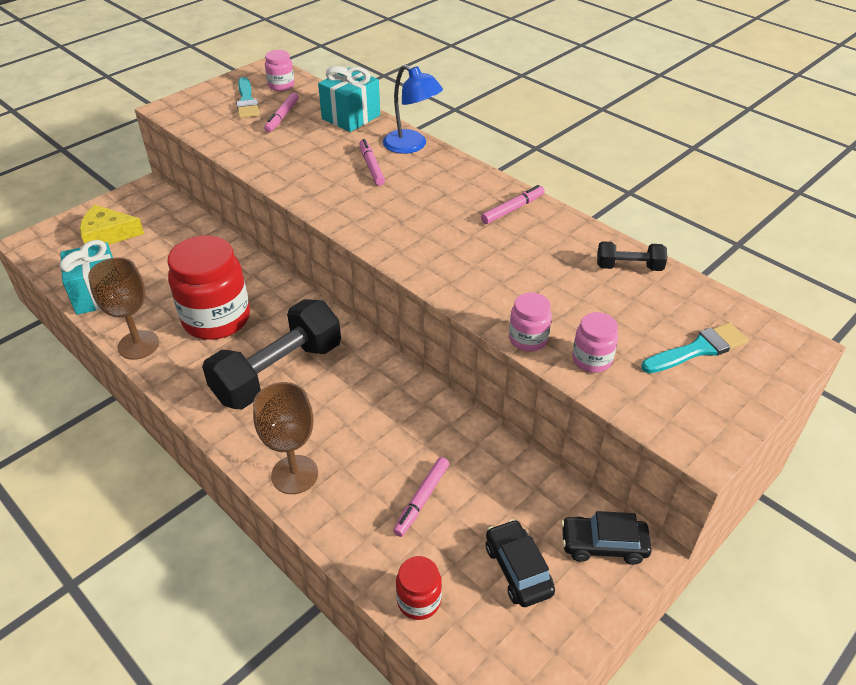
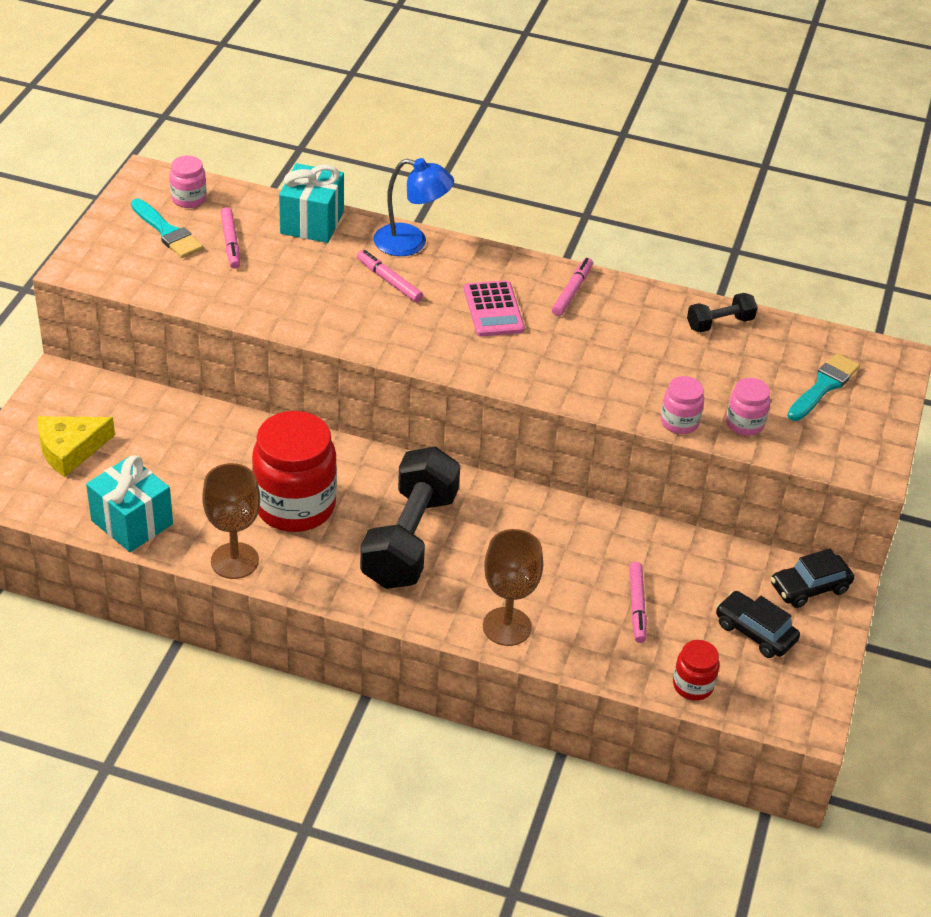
camera: 30 degrees left, 0 degrees up
none -> pink calculator [464,280,525,336]

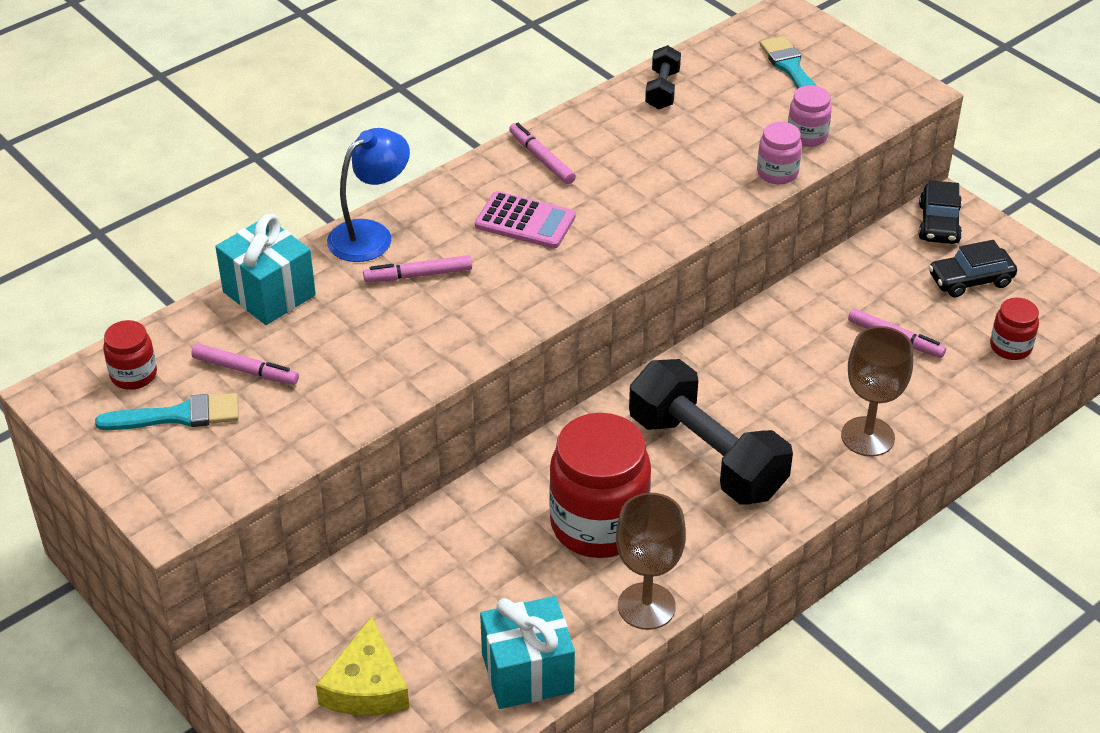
camera: 55 degrees left, 0 degrees up
pink jar [170,155,207,208] -> red jar [103,320,157,390]

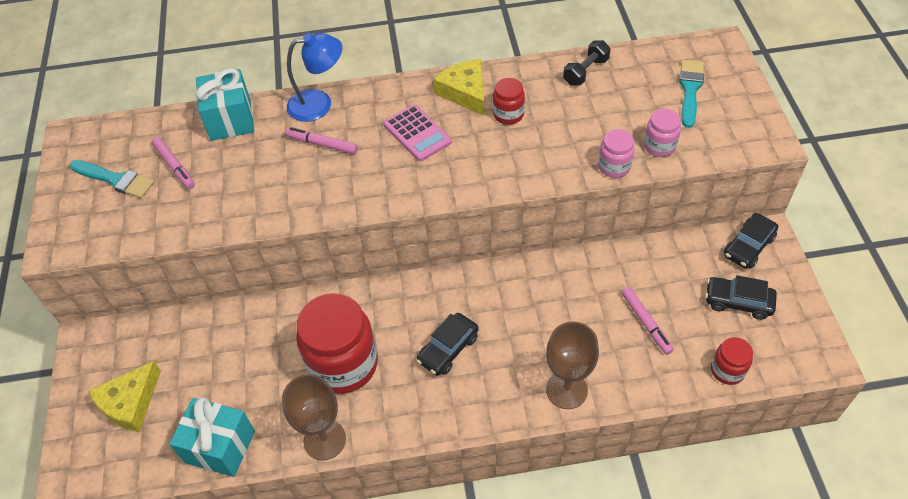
camera: 35 degrees right, 10 degrees up
red jar [103,320,157,390] -> red jar moved to [493,78,525,125]
pink marker [509,123,576,184] -> yellow cheese [433,59,485,116]
black dumbbell [629,359,793,504] -> black car [417,313,479,376]

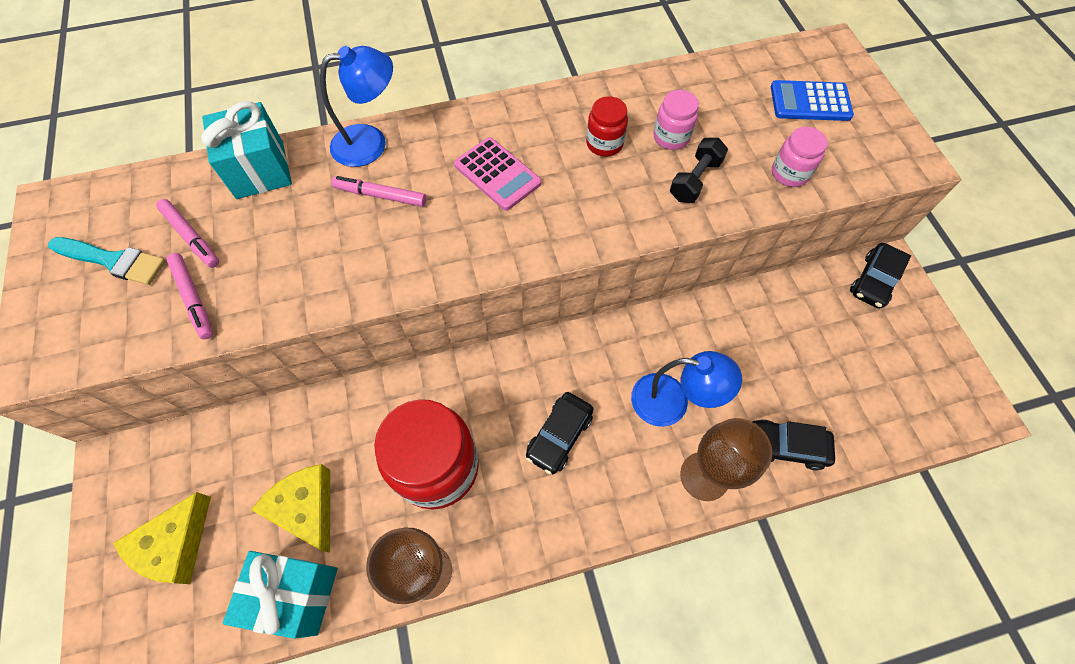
camera: 10 degrees left, 10 degrees up
yellow cheese [433,59,485,116] -> yellow cheese moved to [251,464,330,553]
black dumbbell [563,40,611,86] -> black dumbbell moved to [670,138,728,203]
pink jar [598,129,635,178] -> pink jar moved to [653,90,699,150]
pink marker [621,287,673,355] -> pink marker moved to [166,253,213,340]
turquoise brush [679,60,704,128] -> blue calculator [771,80,854,121]
black car [705,275,777,320] -> black car moved to [753,420,835,470]
red jar [711,337,753,385] -> none
none -> blue lamp [631,351,742,427]

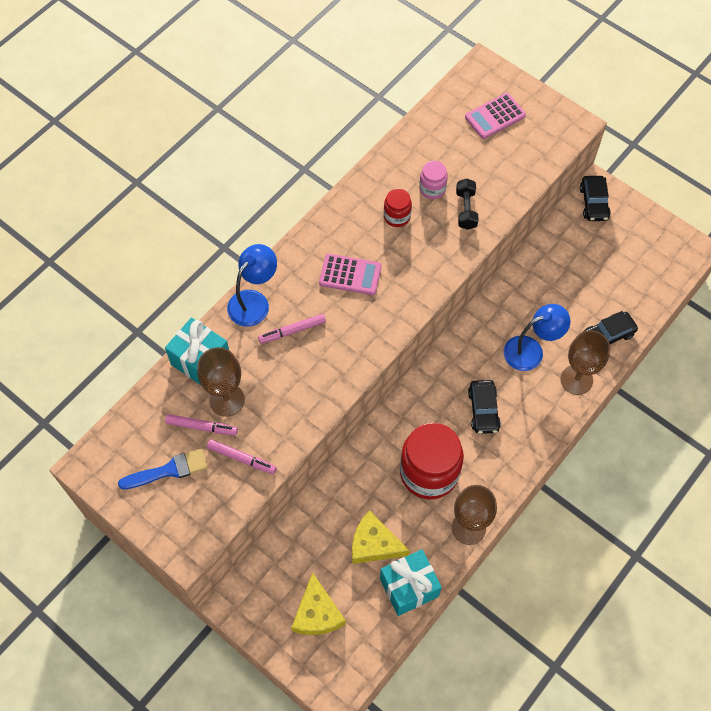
camera: 35 degrees left, 0 degrees up
turquoise brush [48,237,166,285] -> blue brush [118,449,208,490]
blue calculator [771,80,854,121] -> pink calculator [465,93,526,139]
pink jar [772,127,828,187] -> none
none -> brown goblet [197,347,245,417]

